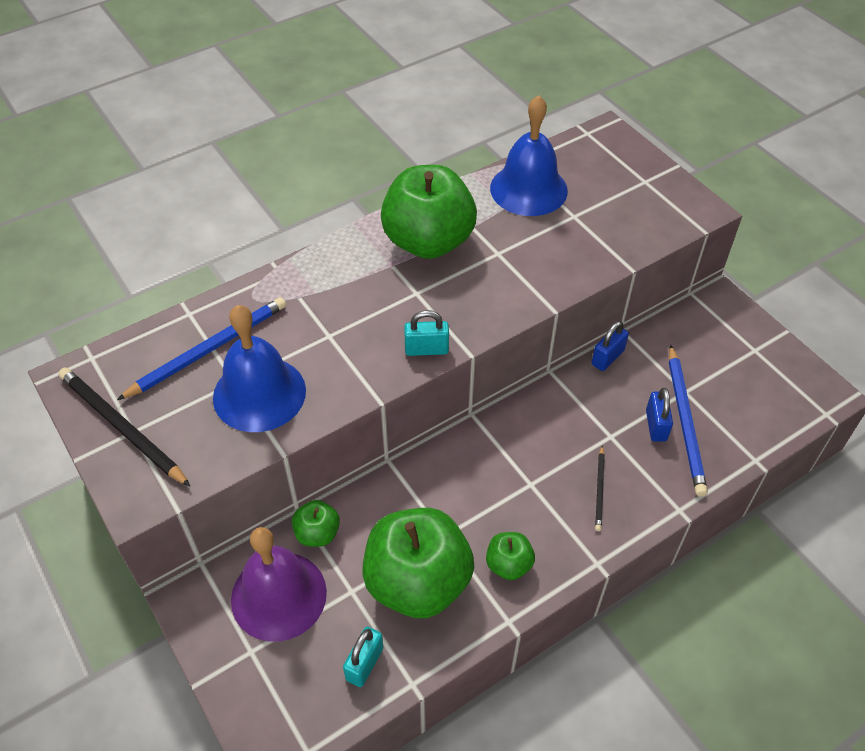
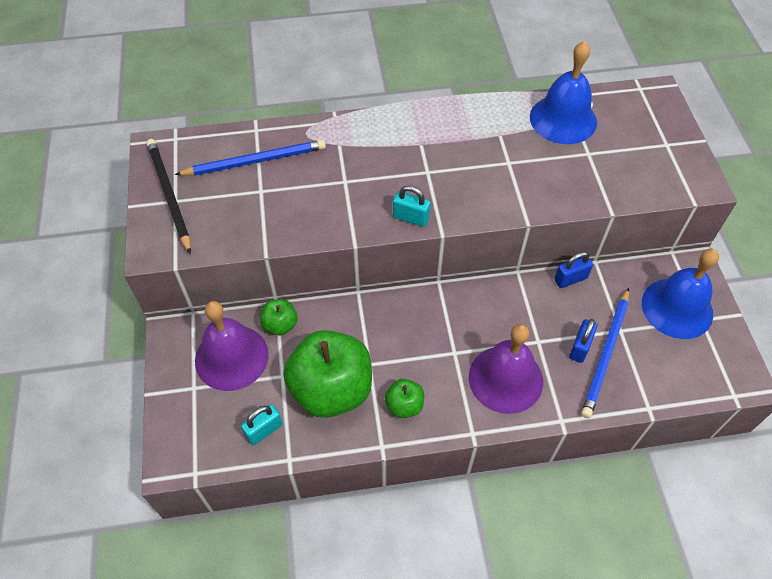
camera: 25 degrees right, 5 degrees up
blue bell [213,305,306,432] -> blue bell moved to [642,249,719,339]
green apple [381,165,477,259] -> none
black pencil [595,446,605,531] -> purple bell [469,324,543,414]

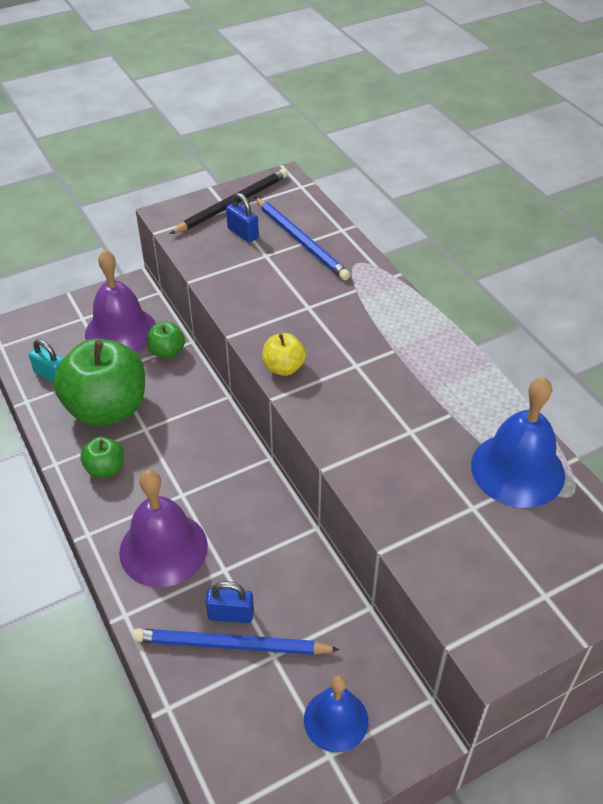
camera: 70 degrees right, 10 degrees down
turquoise padlock [393,185,431,227] -> yellow apple [262,333,306,376]
blue padlock [554,252,593,288] -> blue padlock moved to [226,193,259,243]
blue bell [642,249,719,339] -> blue bell [304,675,368,753], size x0.64

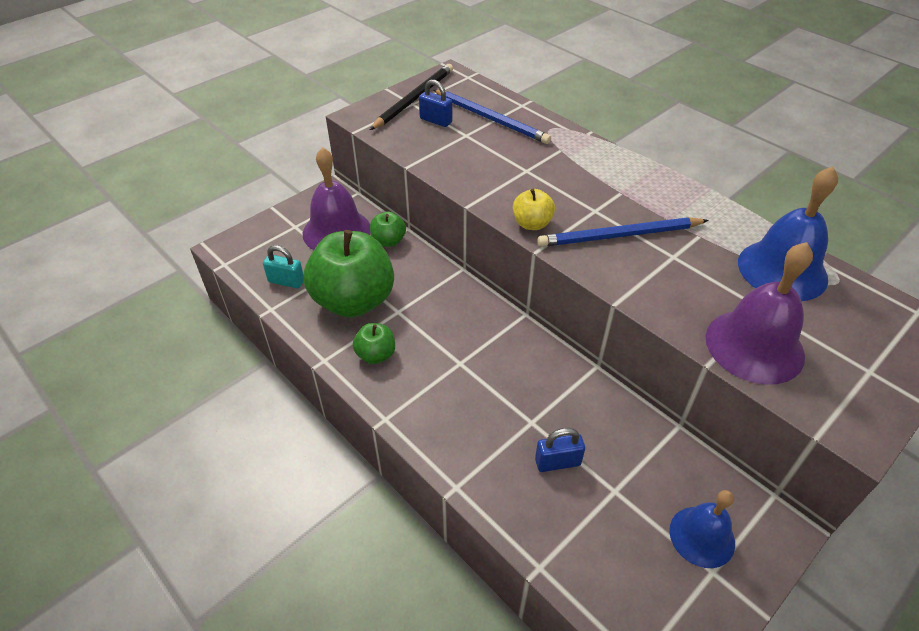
camera: 15 degrees left, 0 degrees up
purple bell [119,470,208,587] -> purple bell moved to [706,242,813,385]
blue pencil [133,628,340,655] -> blue pencil moved to [537,217,709,247]

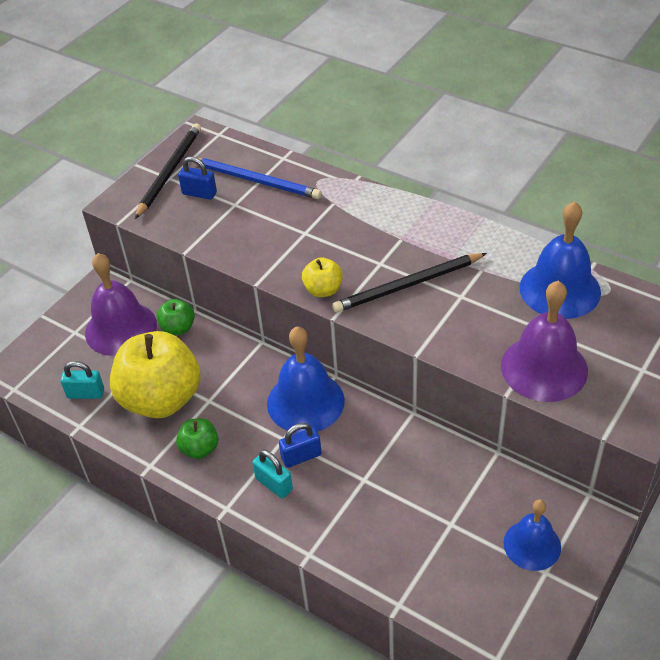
camera: 10 degrees left, 0 degrees up
green apple [304,230,394,318] -> yellow apple [110,331,201,418]
blue padlock [535,428,585,472] -> blue padlock moved to [279,423,322,468]
blue pencil [537,217,709,247] -> black pencil [332,253,487,312]
none -> turquoise padlock [252,450,293,499]
none -> blue bell [267,327,345,433]

